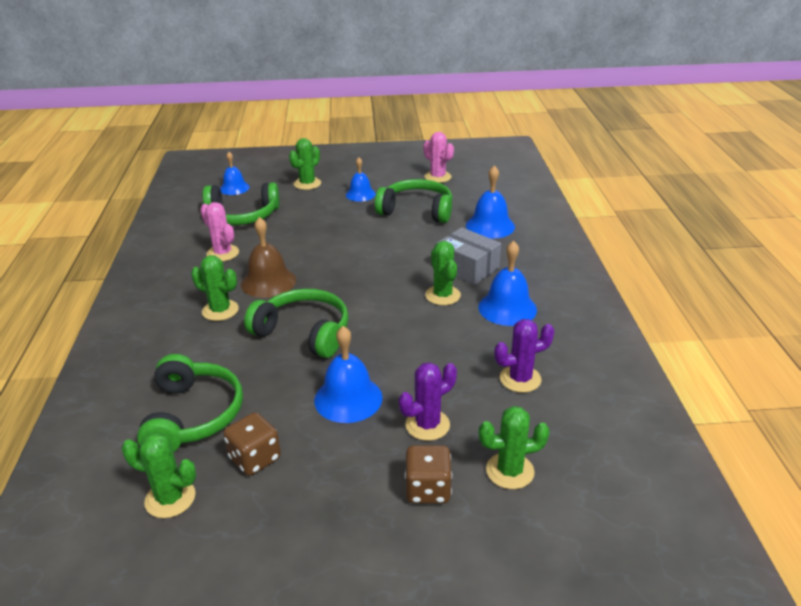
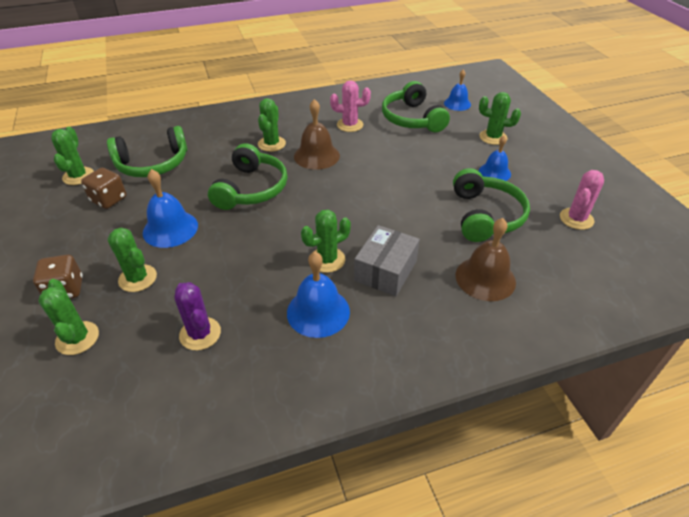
camera: 75 degrees right, 10 degrees up
pink cactus [200,202,239,261] -> pink cactus turned 60 degrees clockwise [330,80,371,132]
purple cactus [399,362,457,441] -> green cactus [107,227,157,292]
blue bell [466,165,515,239] -> brown bell [456,218,516,301]

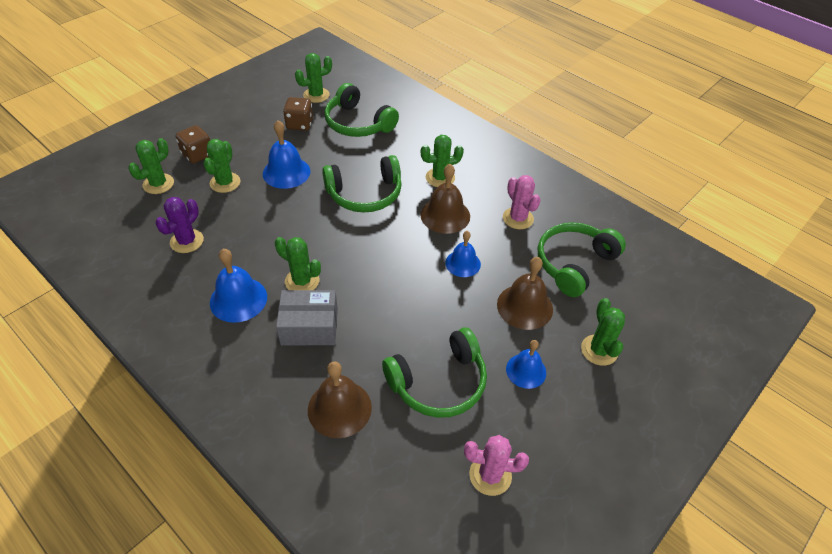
camera: 60 degrees right, 5 degrees up
blue bell [444,69,471,111] -> blue bell moved to [445,231,481,277]
none -> brown bell [497,257,553,330]

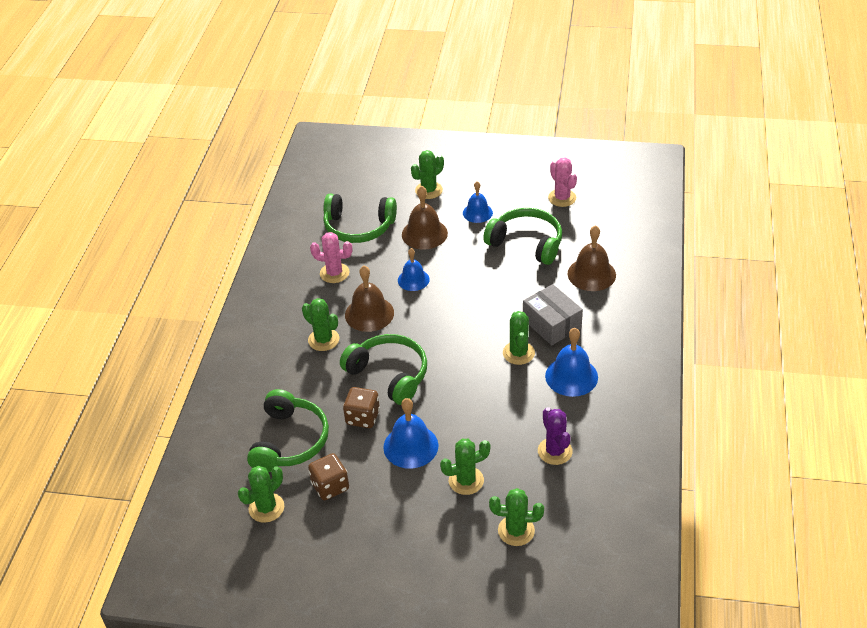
camera: 120 degrees left, 5 degrees down
purple cactus [155,197,204,253] -> purple cactus turned 75 degrees clockwise [538,407,573,465]
brown dice [176,125,210,164] -> brown dice moved to [343,387,380,428]
green cactus [295,53,332,103] -> green cactus turned 75 degrees counterclockwise [238,466,284,523]
pink cactus [503,175,541,229] -> pink cactus turned 75 degrees clockwise [310,232,352,283]

